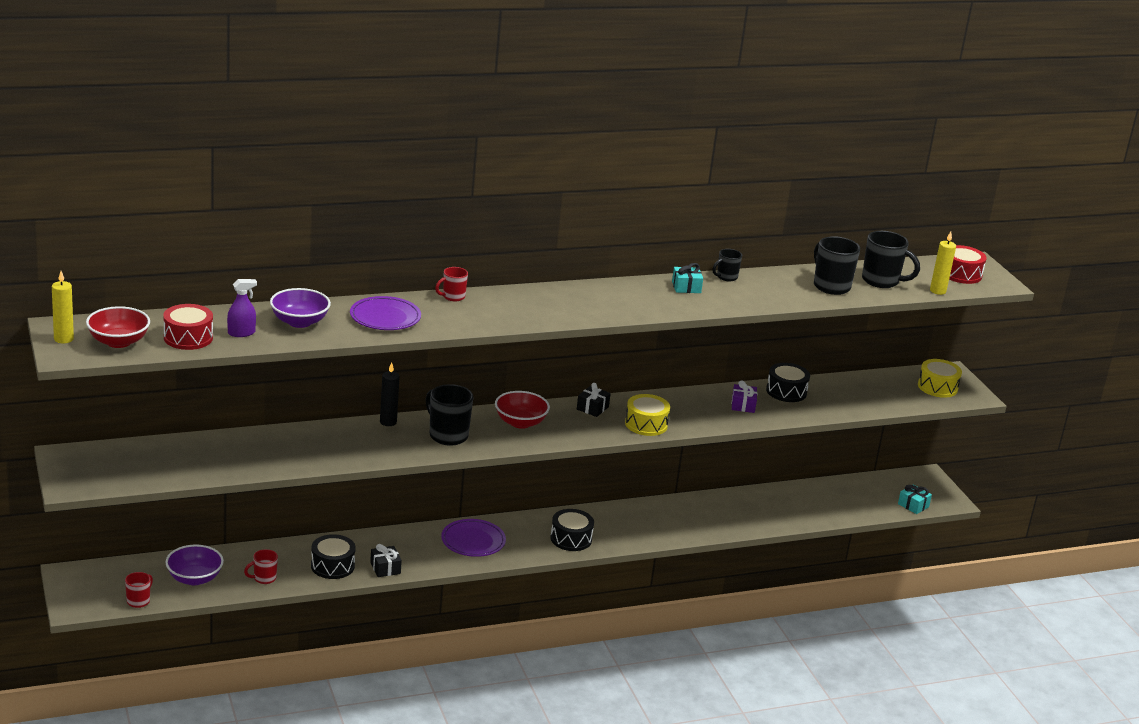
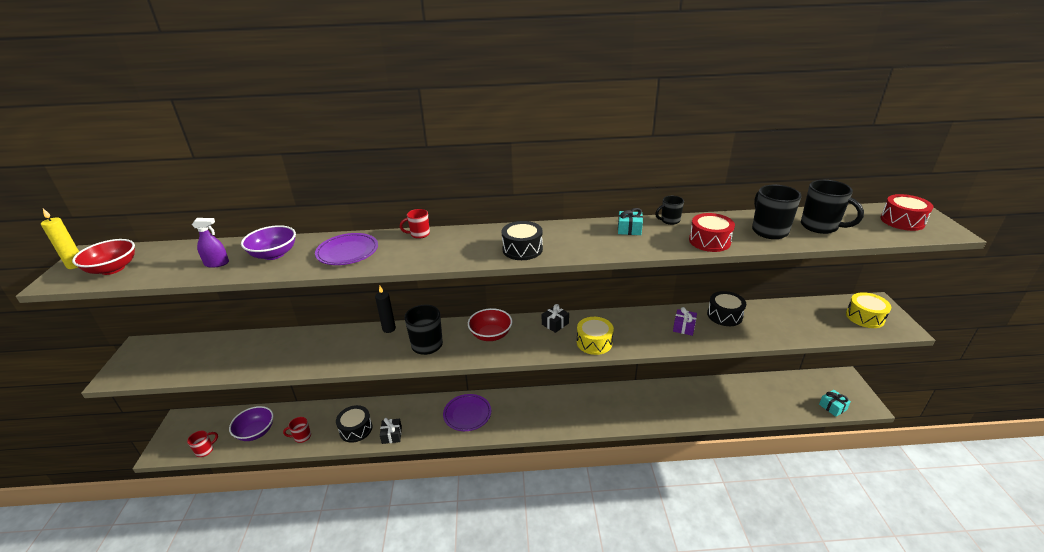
camera: 20 degrees right, 5 degrees up
red drum [163,304,213,350] -> red drum moved to [689,213,735,252]
black drum [551,509,594,551] -> black drum moved to [501,221,543,260]
yellow candle [930,231,956,295] -> none

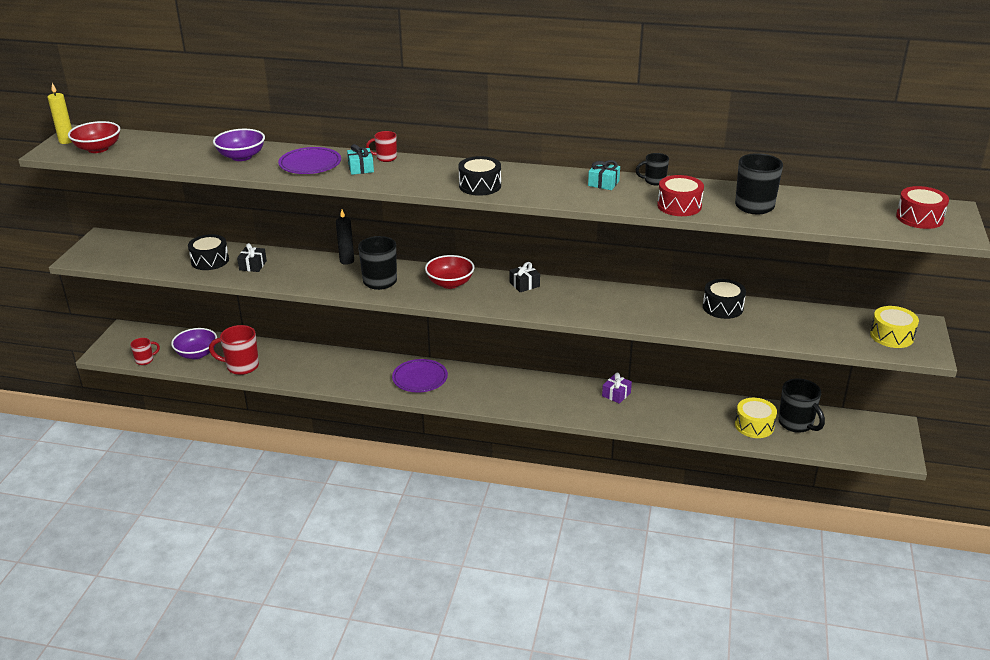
camera: 15 degrees right, 0 degrees up
purple spray bottle [192,218,229,268] -> none
red mug [283,417,311,443] -> red mug [209,325,259,375], size x1.78
black drum [336,405,372,443] -> black drum moved to [188,234,229,270]
black gift [380,418,402,444] -> black gift moved to [237,243,267,272]
yellow drum [577,317,614,355] -> yellow drum moved to [735,398,777,438]
purple gift [673,307,697,336] -> purple gift moved to [602,373,632,404]
black mug [801,180,864,234] -> black mug moved to [778,378,825,433]
turquoise gift [819,390,851,417] -> turquoise gift moved to [347,144,374,175]

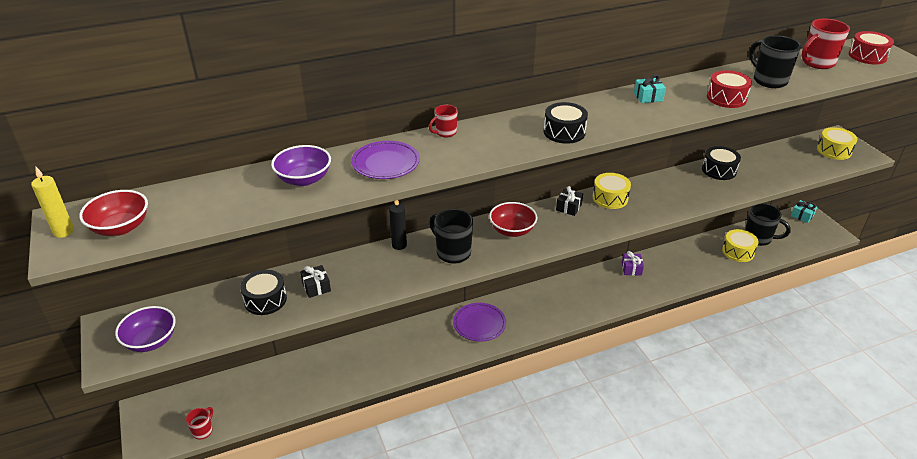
camera: 35 degrees left, 5 degrees up
purple bowl [171,328,217,359] -> purple bowl moved to [115,306,176,352]
red mug [209,325,259,375] -> red mug moved to [801,19,850,69]
turquoise gift [347,144,374,175] -> turquoise gift moved to [791,200,817,223]
black mug [636,153,669,185] -> none
none -> yellow drum [593,173,631,209]

